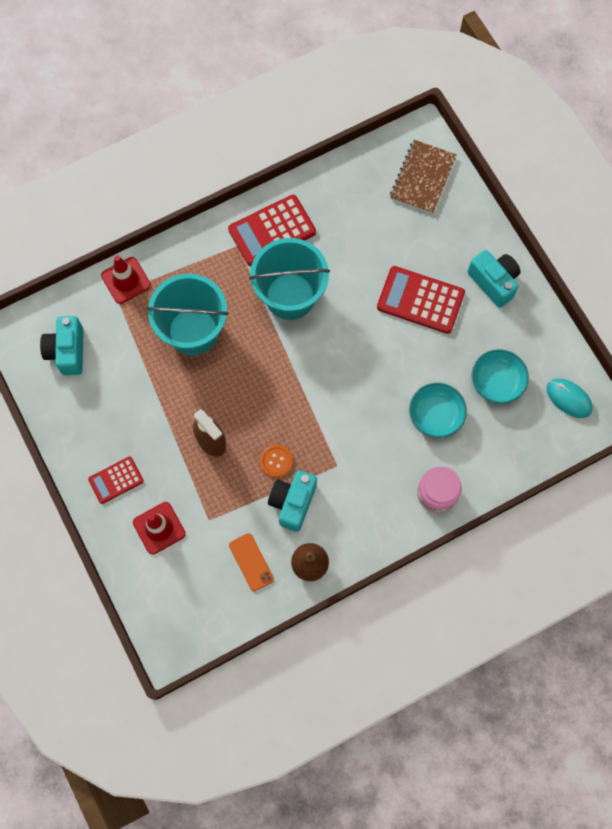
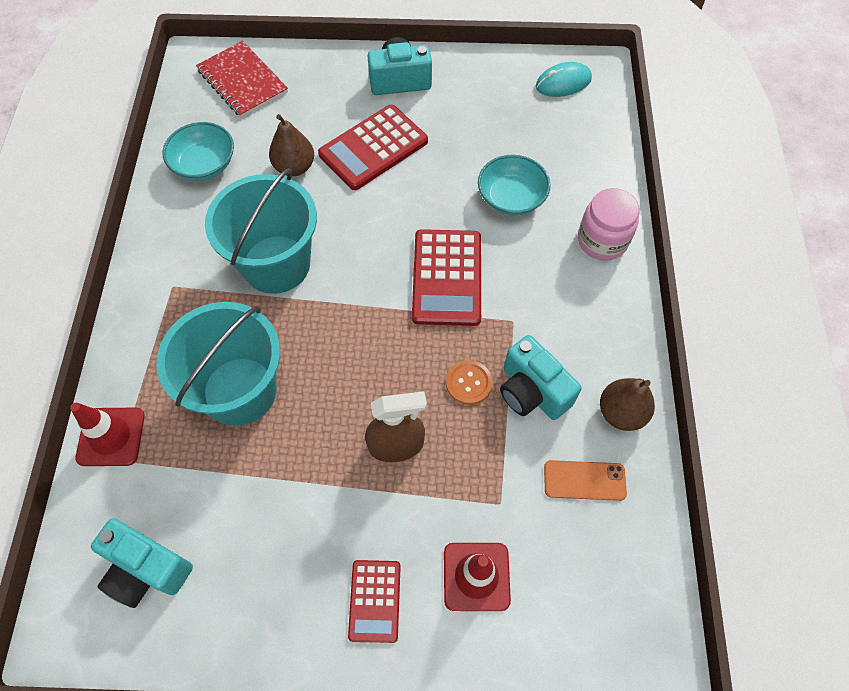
camera: 60 degrees left, 10 degrees down
red calculator [228,195,316,266] -> red calculator moved to [412,229,481,326]
brown notebook [390,140,457,214] -> red notebook [196,41,288,118]
turquoise bowl [472,349,529,404] -> turquoise bowl moved to [163,122,234,180]
none -> brown pear [269,114,314,176]

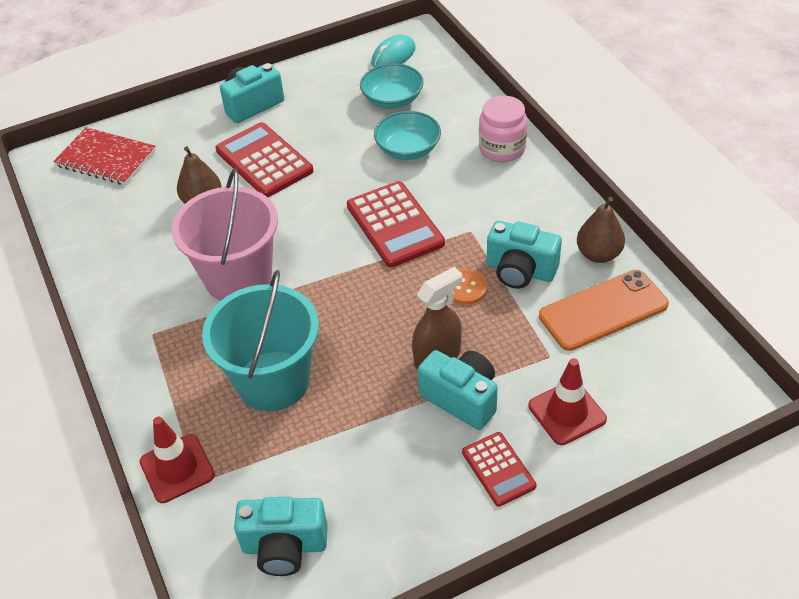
camera: 25 degrees left, 15 degrees down
turquoise bowl [163,122,234,180] -> turquoise bowl moved to [360,63,424,109]
turquoise bucket [205,168,317,294] -> pink bucket [172,168,278,301]
red calculator [318,105,428,190] -> red calculator turned 120 degrees clockwise [215,122,314,197]
orange phone [544,460,627,501] -> orange phone [539,270,669,351], size x1.70
none -> turquoise camera [418,350,498,430]

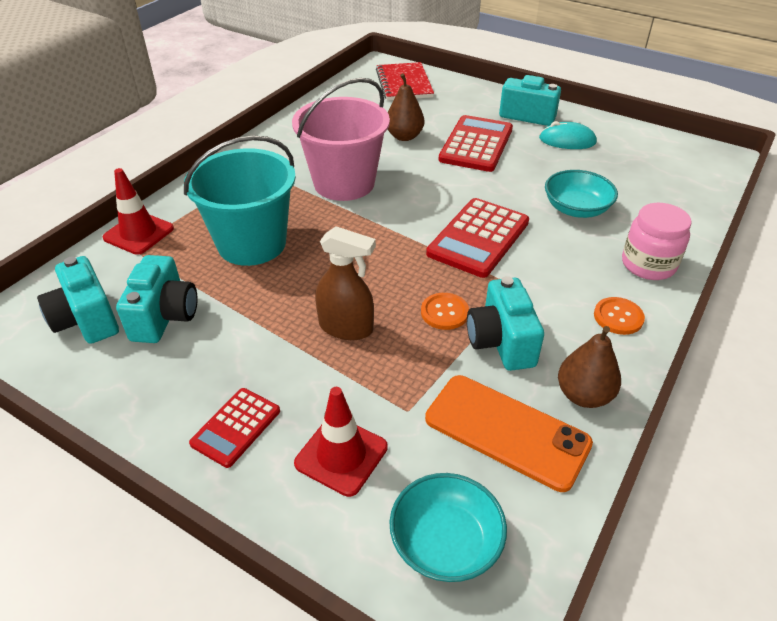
camera: 55 degrees right, 5 degrees down
turquoise bowl [360,63,424,109] -> turquoise bowl moved to [389,473,507,582]
turquoise mouse [371,35,416,67] -> turquoise mouse moved to [539,121,597,149]
turquoise camera [418,350,498,430] -> turquoise camera moved to [116,255,198,343]
none -> orange button [594,297,645,335]

